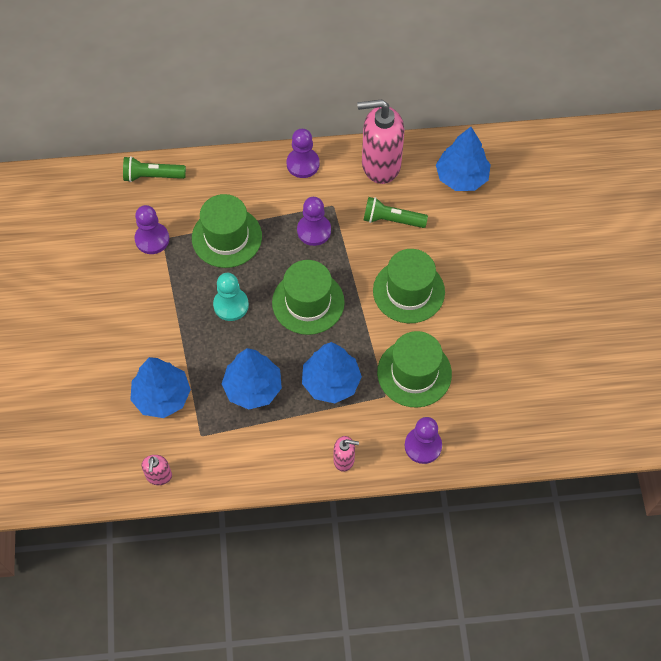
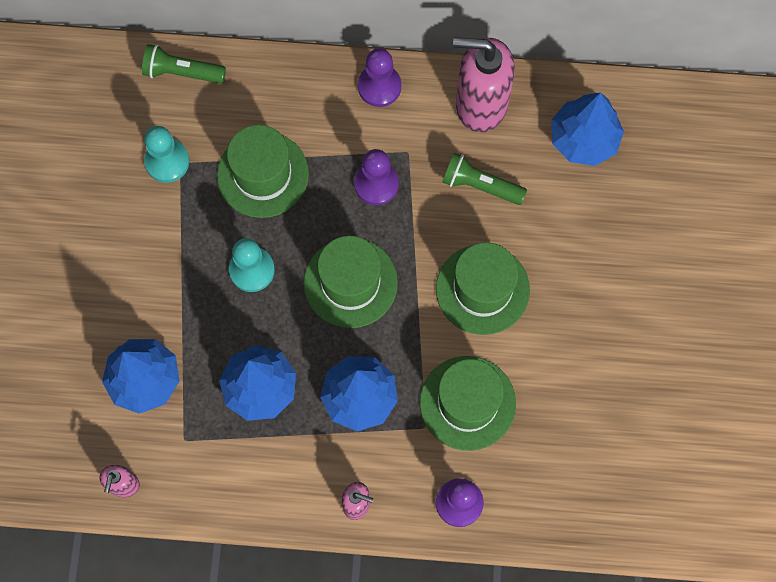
camera: 10 degrees right, 10 degrees up
purple pawn [134,205,169,254] -> turquoise pawn [144,126,189,183]

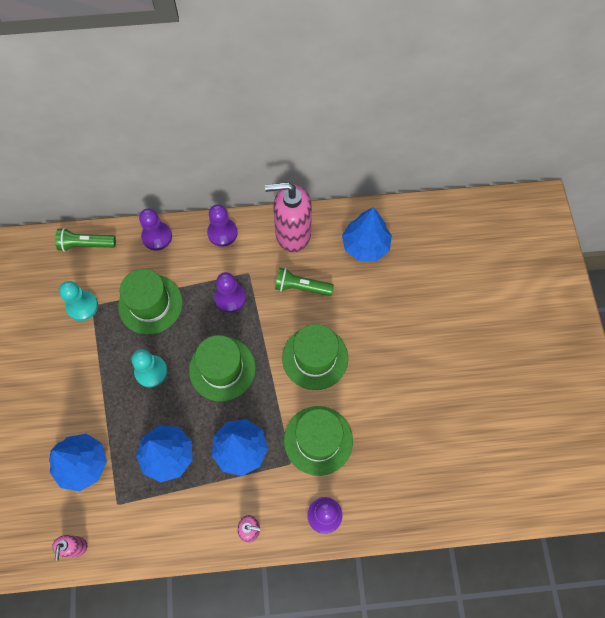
camera: 10 degrees left, 5 degrees down
none -> purple pawn [139,208,172,250]

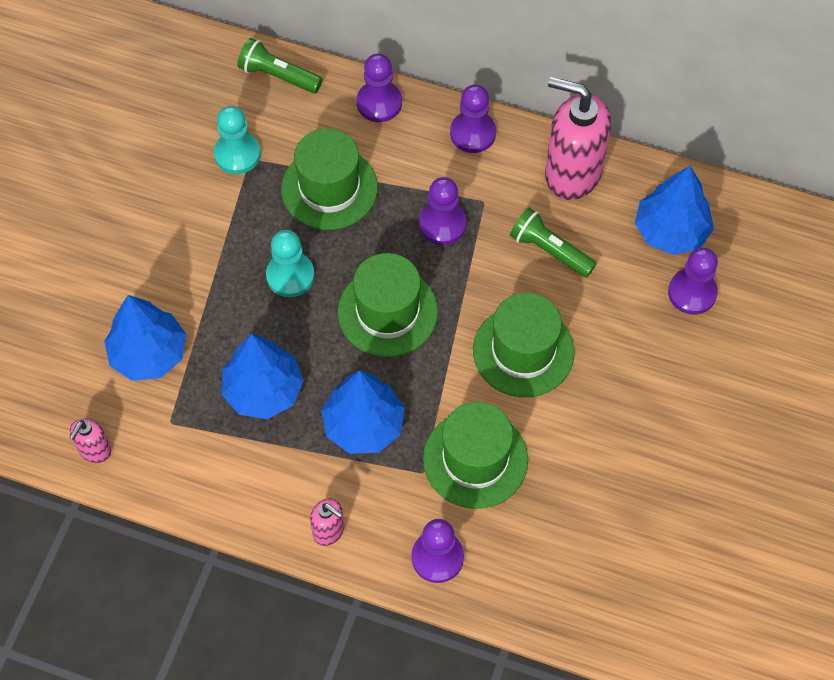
camera: 25 degrees right, 5 degrees down
none -> purple pawn [668,247,718,315]

